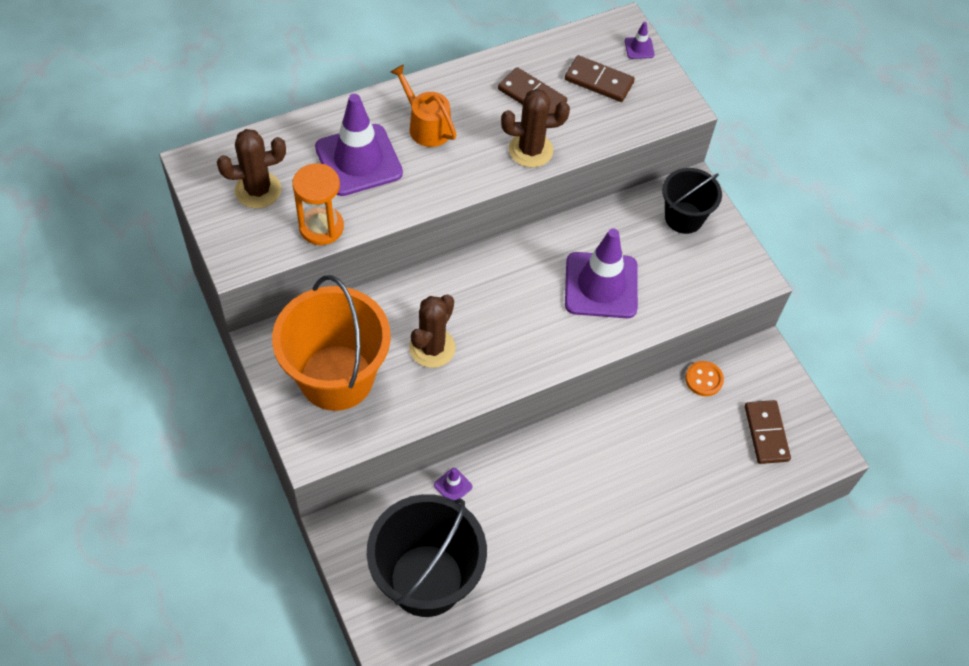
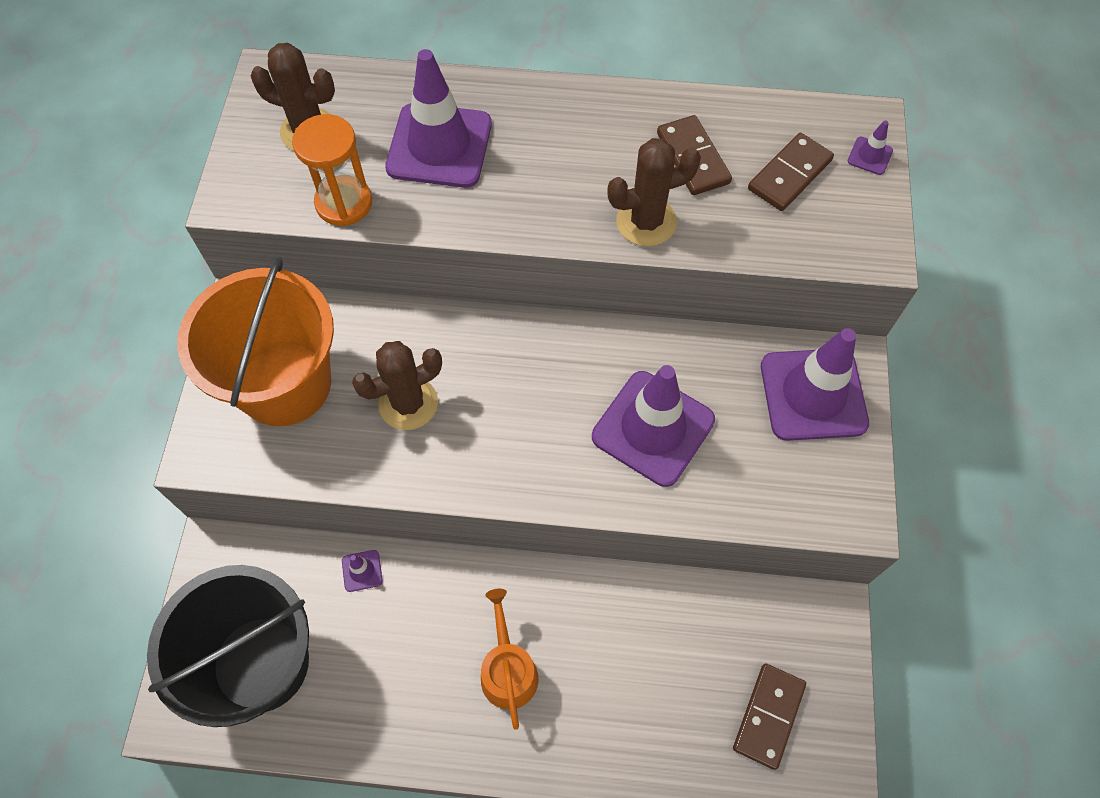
camera: 35 degrees right, 5 degrees up
orange watering can [391,64,457,147] -> orange watering can moved to [481,589,539,730]
brown cactus [501,89,570,168] -> brown cactus turned 45 degrees counterclockwise [607,138,701,246]
brown domino [565,55,635,102] -> brown domino turned 75 degrees clockwise [748,133,834,211]
black bucket [662,168,722,234] -> purple traffic cone [761,328,869,441]
orange button [685,361,724,396] -> none

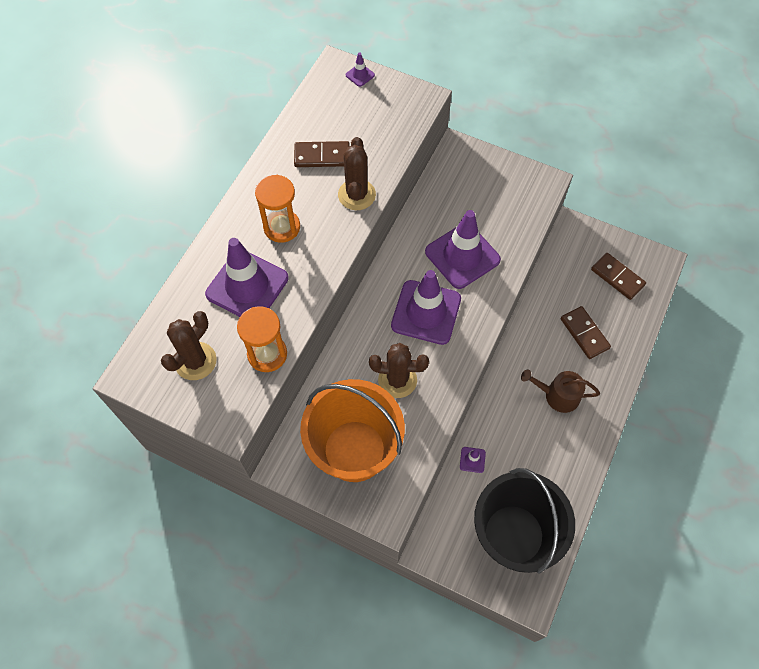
camera: 70 degrees left, 0 degrees up
brown cactus [352,341,442,430] -> brown cactus turned 75 degrees counterclockwise [369,343,429,398]
orange watering can [481,589,539,730] -> brown watering can [521,369,600,413]
brown domino [748,133,834,211] -> brown domino moved to [561,306,611,359]
purple traffic cone [761,328,869,441] -> purple traffic cone moved to [391,270,461,345]
none -> orange hourglass [255,175,300,243]

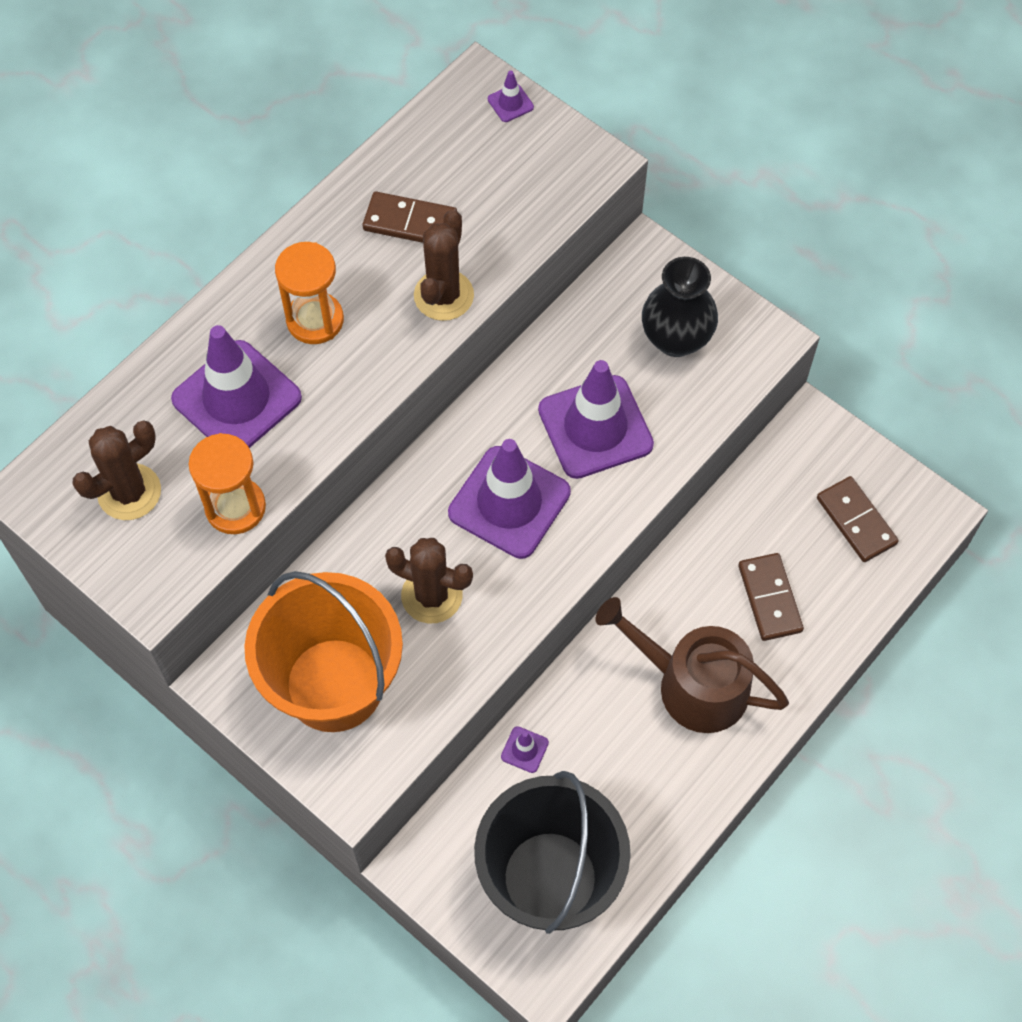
camera: 15 degrees right, 0 degrees up
brown watering can [521,369,600,413] -> brown watering can [595,597,789,733], size x1.57
none -> black vase [642,257,718,357]

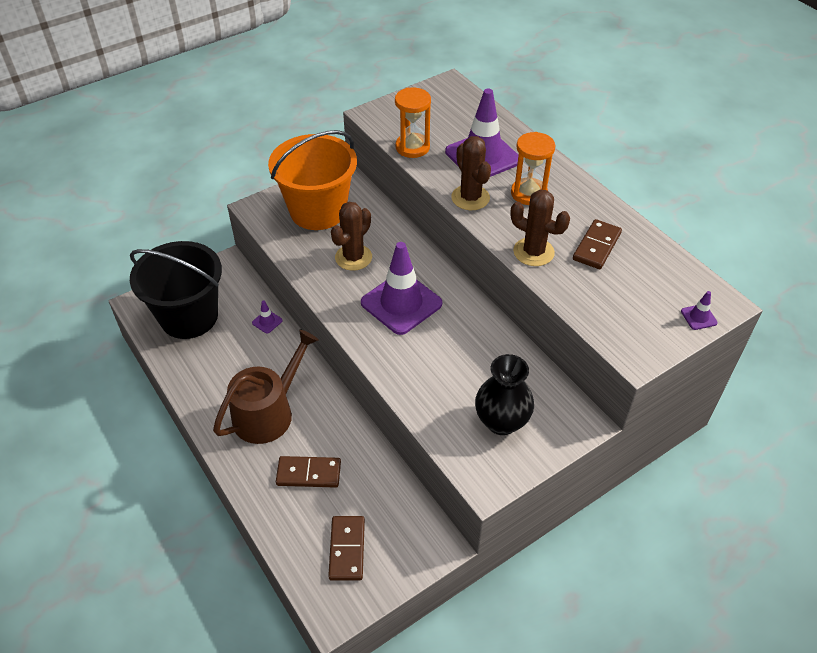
camera: 105 degrees right, 15 degrees down
brown cactus [73,420,161,520] -> brown cactus moved to [451,136,491,210]
purple traffic cone [538,360,654,479] -> none
brown domino [817,476,899,562] -> brown domino turned 75 degrees counterclockwise [328,516,365,580]

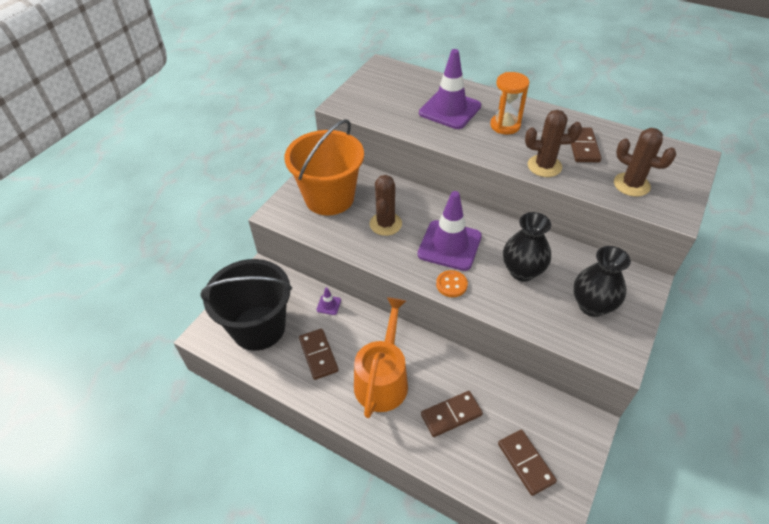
camera: 25 degrees left, 0 degrees up
brown watering can [213,329,318,444] -> orange watering can [354,297,408,418]
orange hourglass [395,88,431,158] -> none
brown cactus [451,136,491,210] -> brown cactus moved to [614,128,676,197]
purple traffic cone [681,291,718,330] -> none
none -> brown domino [299,329,339,380]
none -> orange button [436,270,468,297]
none -> black vase [503,212,551,282]

